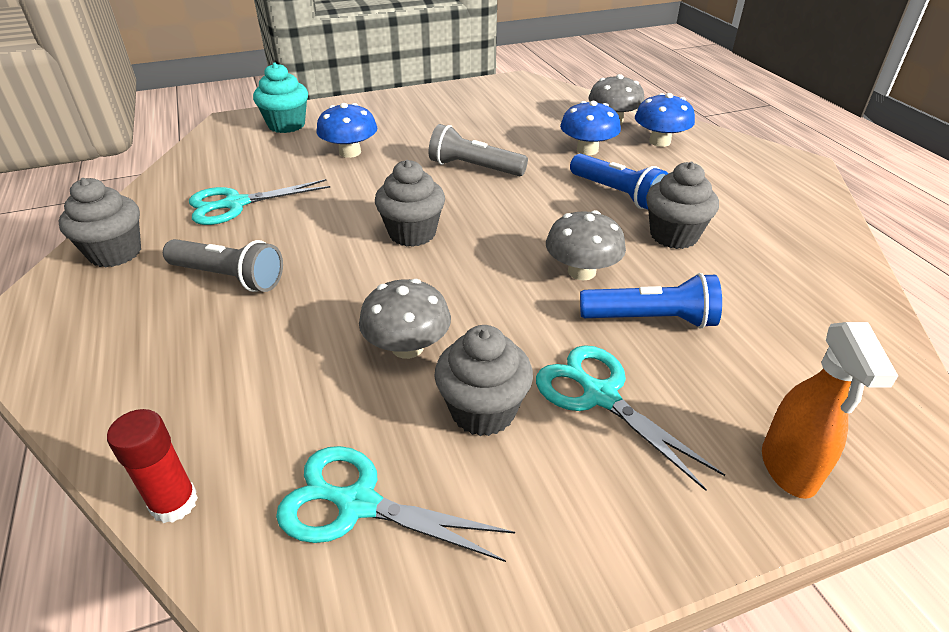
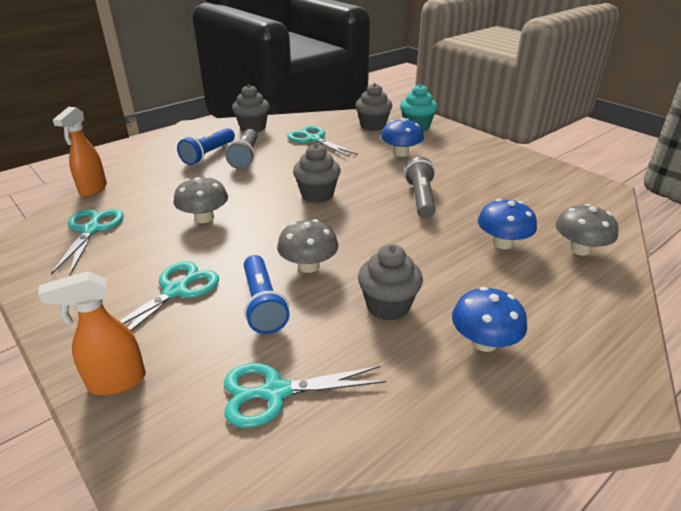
camera: 70 degrees right, 5 degrees down
red glue stick [107,409,198,523] -> orange spray bottle [53,107,107,197]
grey cupcake [434,325,533,436] -> grey cupcake moved to [355,83,392,131]
blue flashlight [570,154,668,210] -> blue flashlight moved to [177,128,235,165]
blue mushroom [635,93,695,147] -> blue mushroom moved to [452,287,527,352]
none -> turquoise scissors [224,363,386,428]

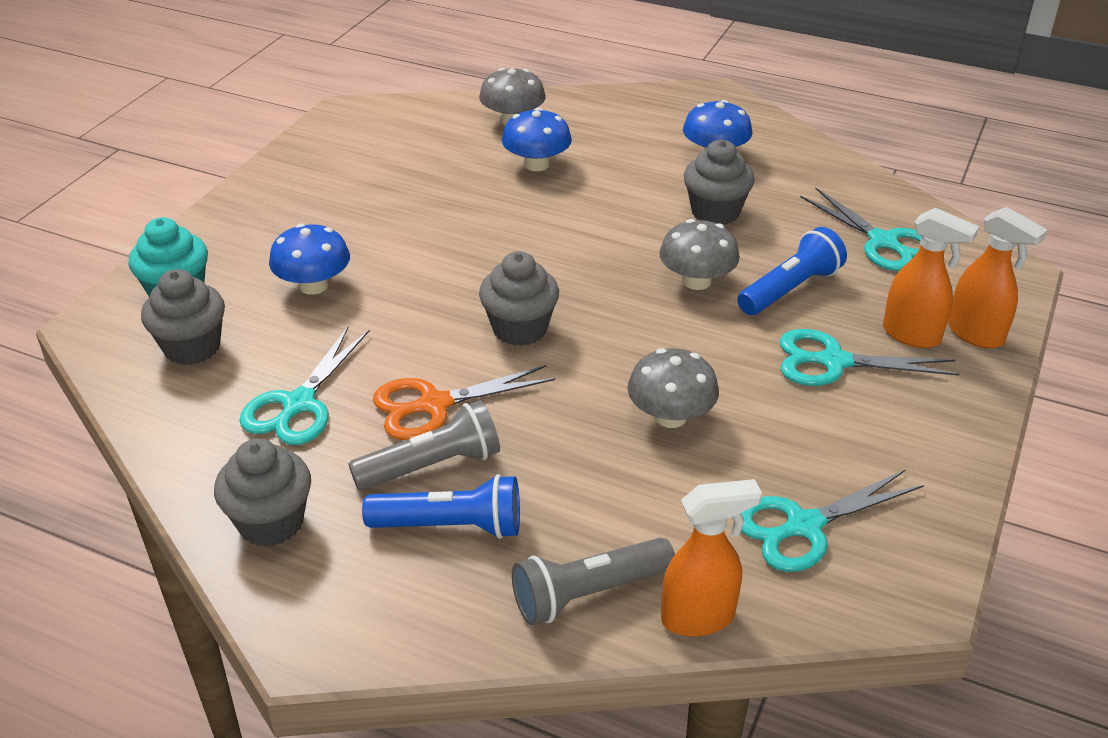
camera: 115 degrees left, 5 degrees up
grey flashlight [404,157,435,219] -> grey flashlight moved to [512,538,675,625]
none -> orange scissors [373,365,555,440]
none -> orange spray bottle [883,208,979,348]

